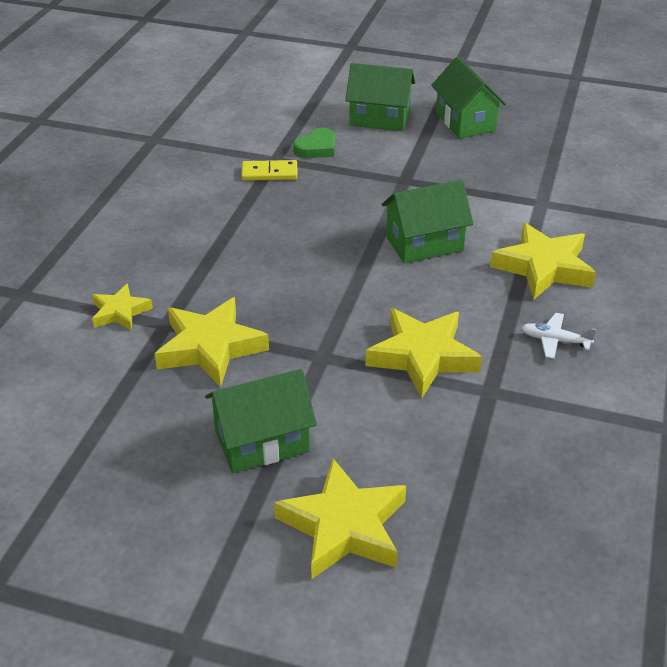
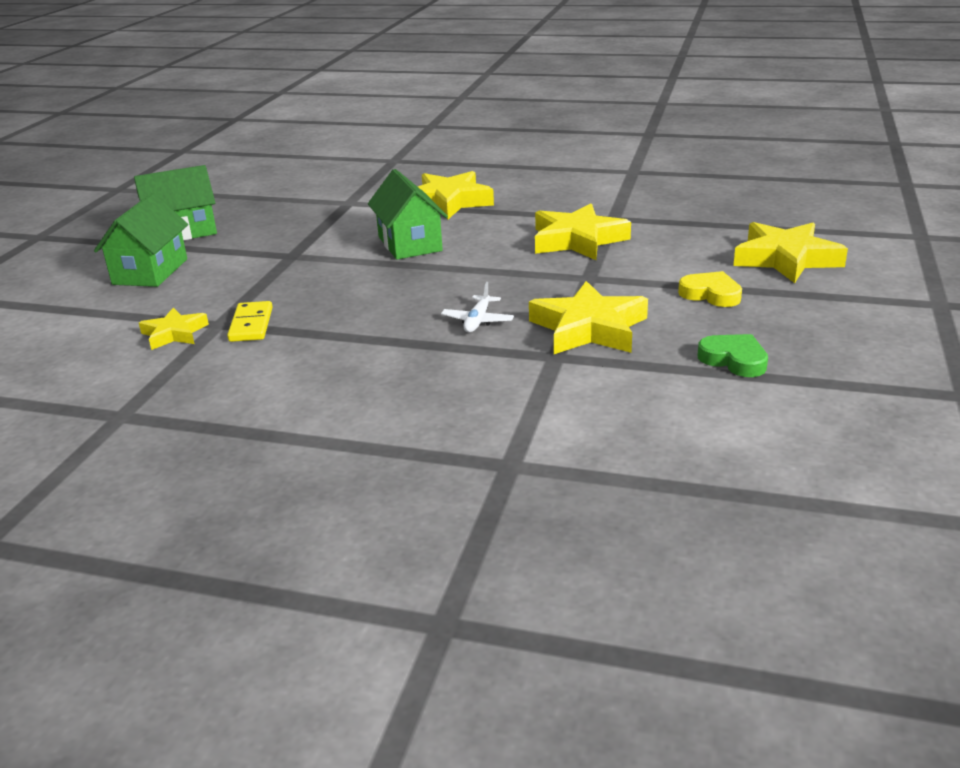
camera: 90 degrees left, 10 degrees down
yellow star [92,284,153,331] -> yellow star moved to [139,308,209,350]
green house [205,369,317,473] -> yellow heart [678,271,742,307]
green heart [293,128,335,158] -> green heart moved to [698,334,768,377]
white plane [521,313,597,359] -> white plane moved to [441,282,514,333]

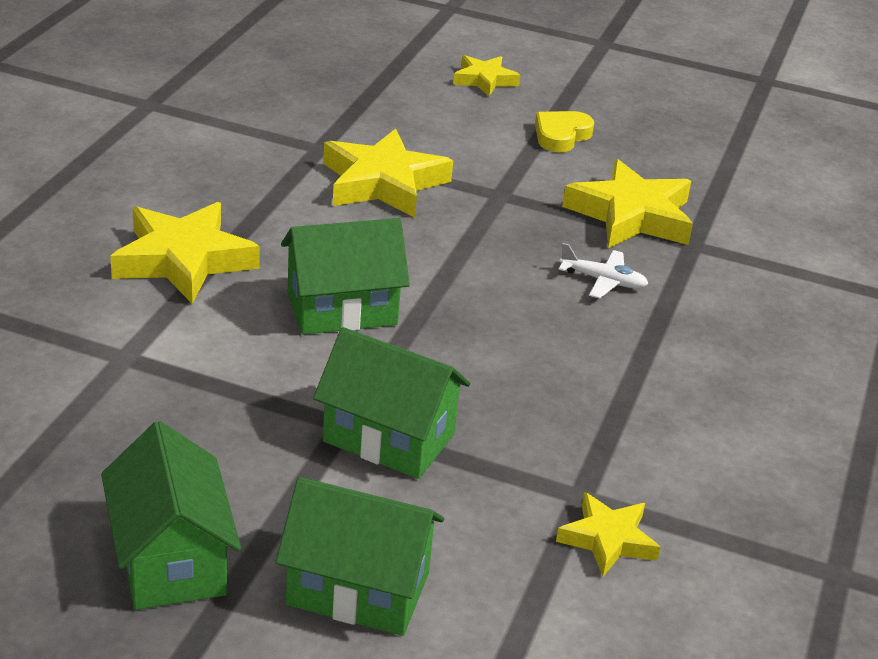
camera: 90 degrees left, 5 degrees up
yellow domino [227,301,272,342] -> none
green heart [698,334,768,377] -> none
yellow star [733,222,848,283] -> yellow star [453,55,520,97], size x0.57
none -> green house [313,327,470,479]

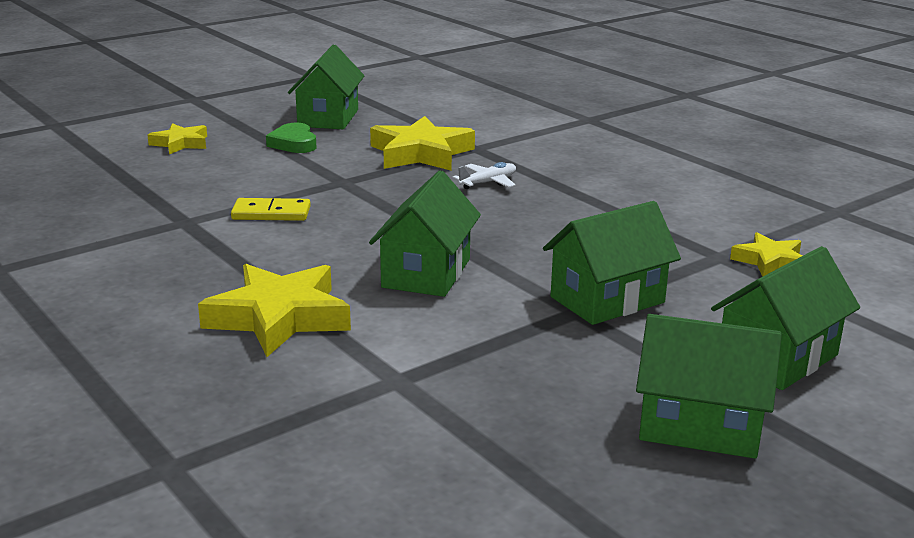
camera: 55 degrees left, 10 degrees down
yellow star [323,129,453,218] -> yellow domino [231,198,311,221]
yellow heart [535,111,594,152] -> green heart [266,123,316,153]
none -> green house [288,45,365,129]

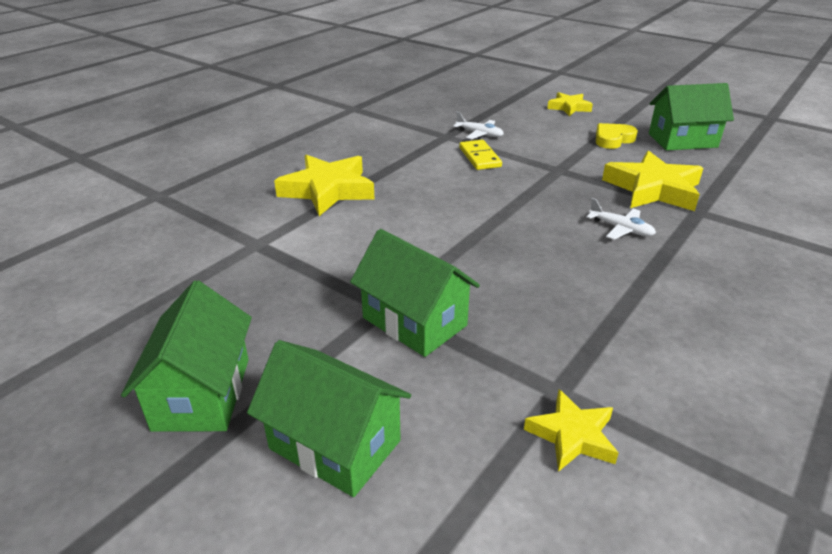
camera: 75 degrees right, 10 degrees up
green heart [266,123,316,153] -> yellow heart [596,123,638,149]
green house [369,170,481,297] -> none
none -> white plane [453,112,504,139]

